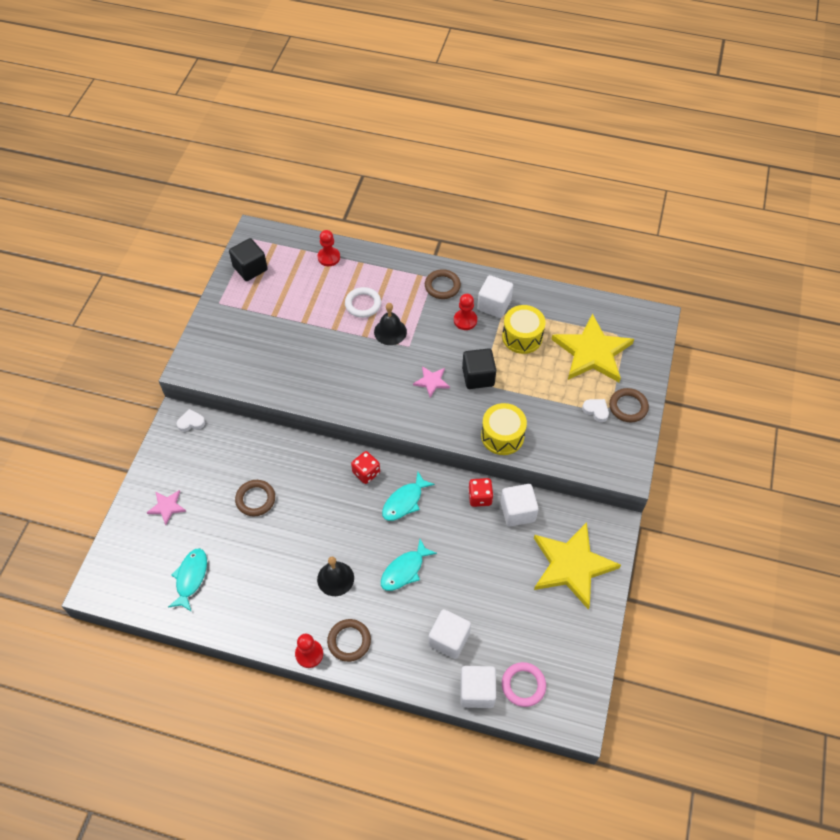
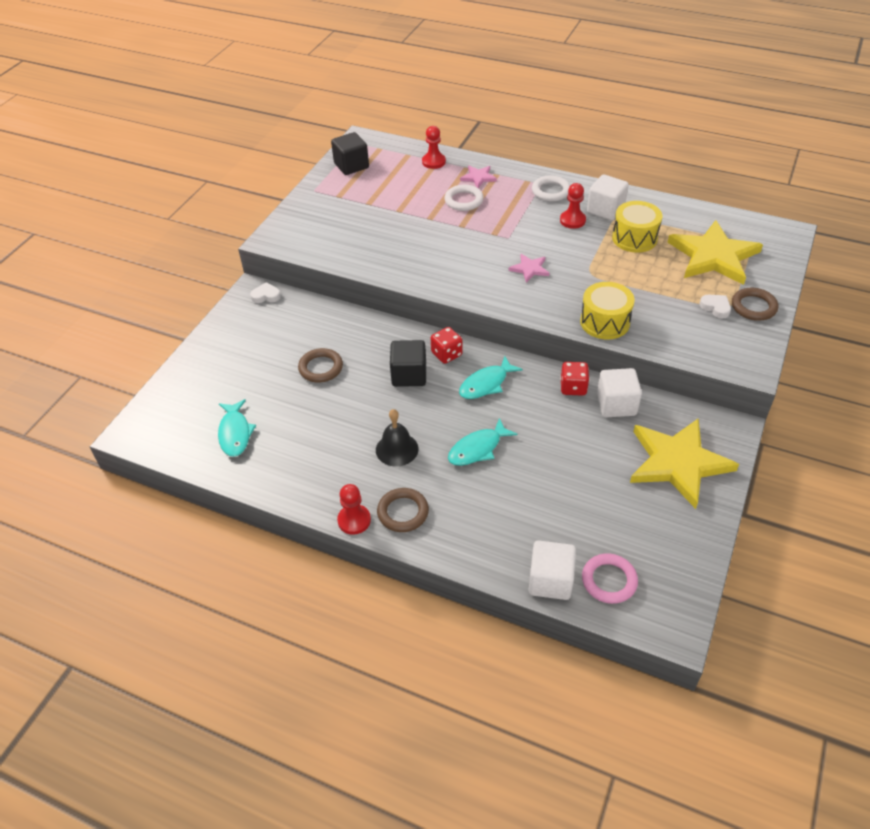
camera: 10 degrees right, 10 degrees down
pink star [146,490,186,525] -> pink star moved to [460,166,497,188]
turquoise fish [168,548,207,612] -> turquoise fish turned 150 degrees clockwise [218,399,256,456]
black bell [374,303,407,345] -> none
brown ring [425,269,461,299] -> white ring [532,175,570,201]
white cube [428,609,471,659] -> none
black cube [462,348,496,389] -> black cube moved to [390,340,426,387]

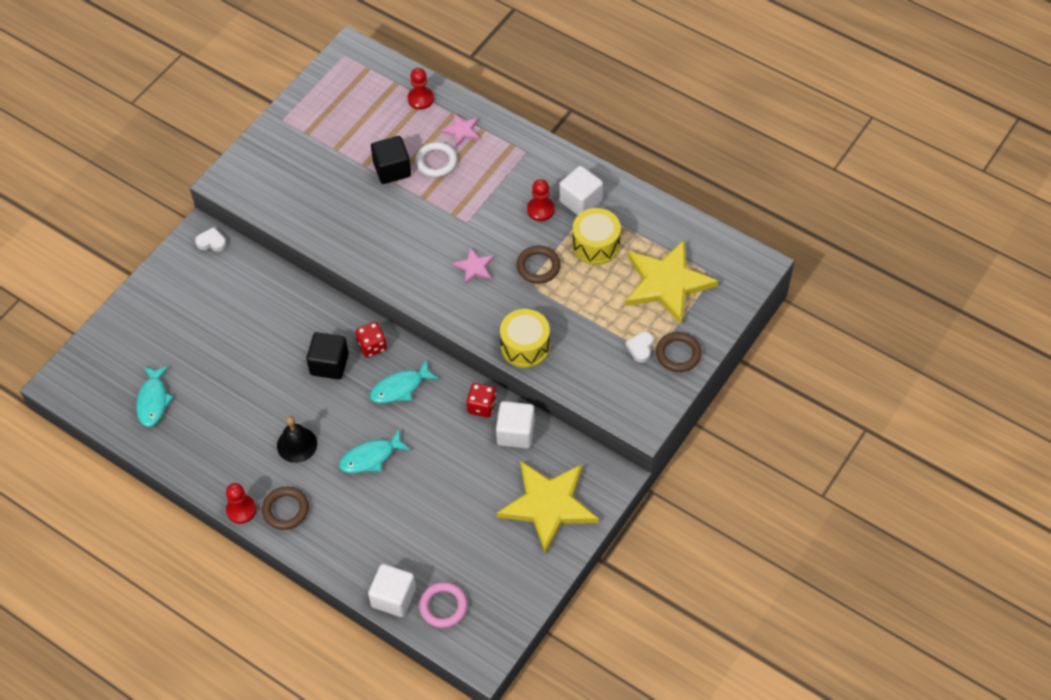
camera: 10 degrees right, 10 degrees up
brown ring [298,348,343,383] -> brown ring moved to [516,246,561,284]
black cube [331,132,369,175] -> black cube moved to [371,136,411,184]
white ring [532,175,570,201] -> none
white heart [699,294,731,319] -> white heart turned 135 degrees counterclockwise [625,332,653,363]

